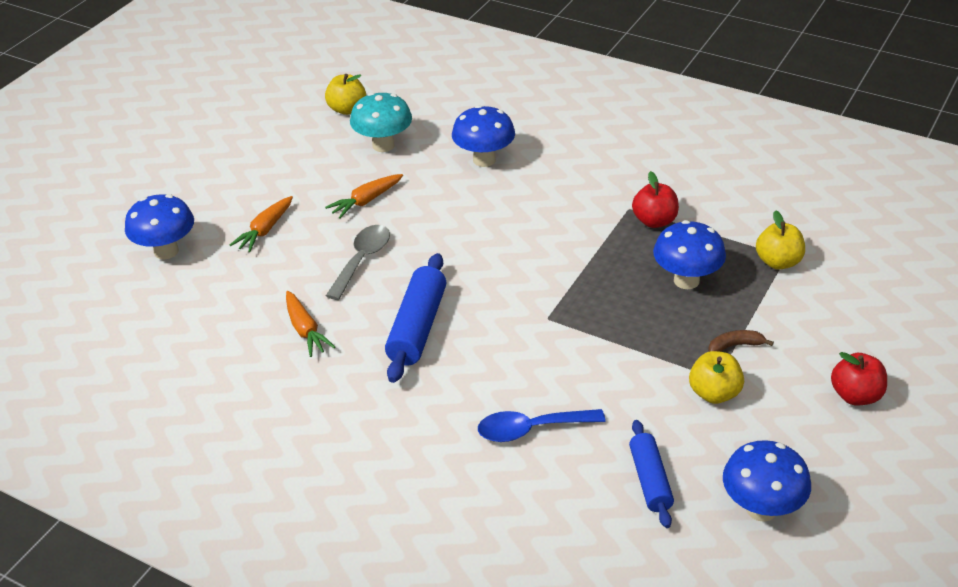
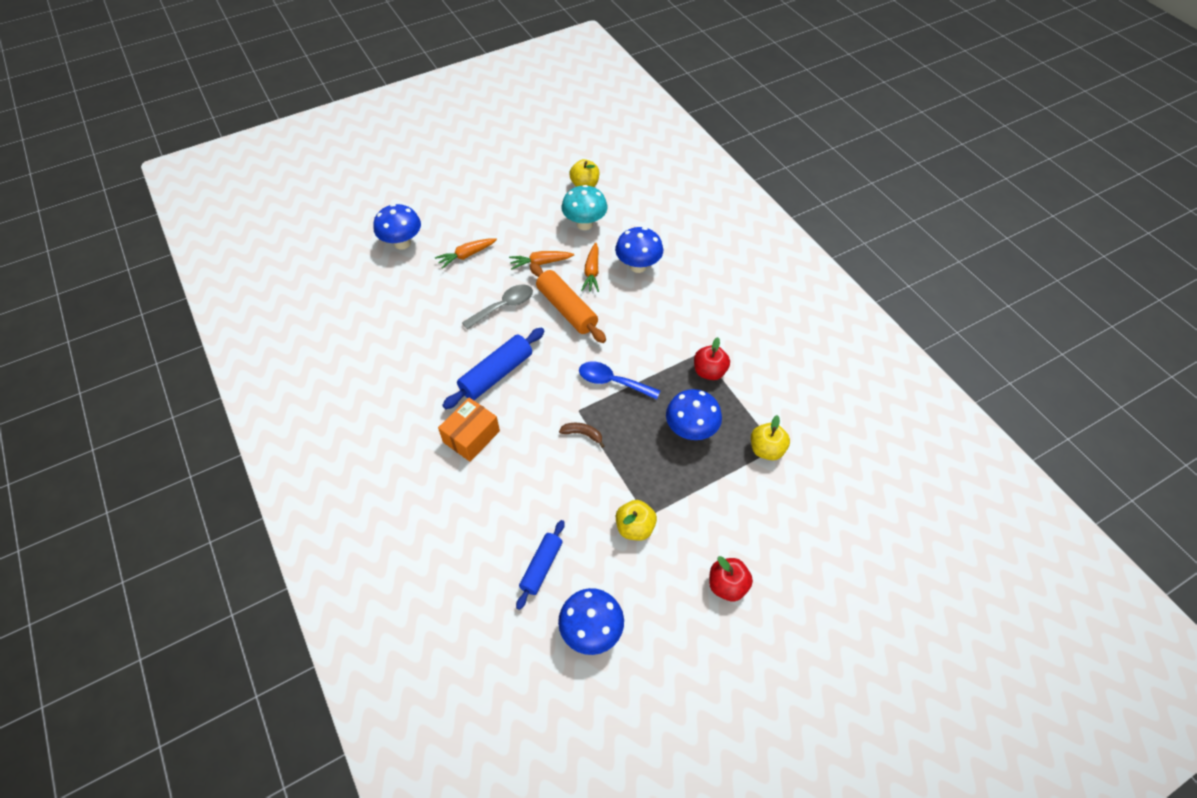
camera: 30 degrees right, 15 degrees up
orange carrot [286,291,335,357] -> orange carrot moved to [581,243,599,292]
blue spoon [478,409,606,442] -> blue spoon moved to [579,362,661,400]
brown banana [708,330,774,352] -> brown banana moved to [559,423,604,448]
none -> orange box [438,398,500,462]
none -> orange rolling pin [530,263,606,343]

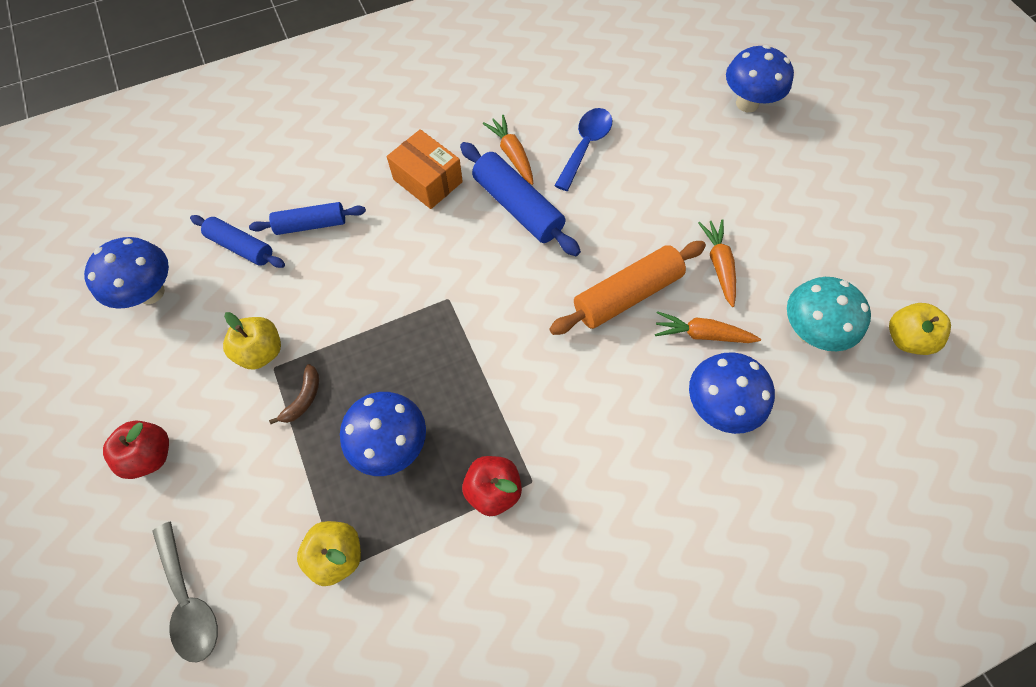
camera: 95 degrees right, 10 degrees up
orange carrot [435,238,497,269] -> orange carrot moved to [483,115,533,185]
grey spoon [462,285,533,330] -> grey spoon moved to [152,522,218,663]
brown banana [559,423,604,448] -> brown banana moved to [269,364,319,424]
blue spoon [579,362,661,400] -> blue spoon moved to [554,108,612,191]
none -> blue rolling pin [249,202,366,235]

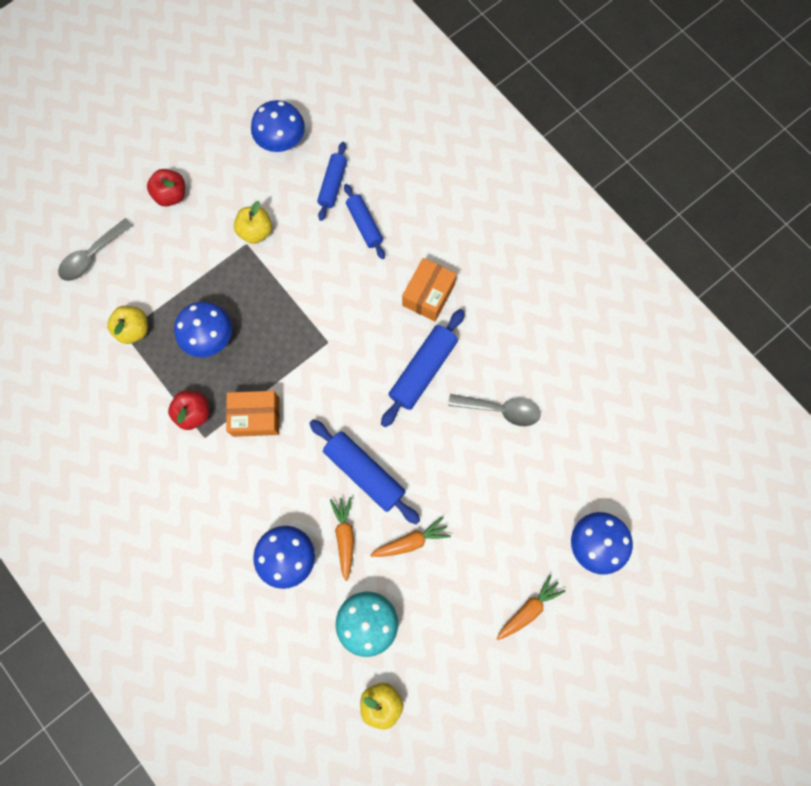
camera: 75 degrees right, 10 degrees up
brown banana [269,364,319,424] -> none
orange carrot [483,115,533,185] -> orange carrot moved to [496,575,566,640]
orange rolling pin [549,241,706,335] -> blue rolling pin [309,420,420,524]
blue spoon [554,108,612,191] -> grey spoon [448,394,541,426]
none -> orange box [226,391,280,437]

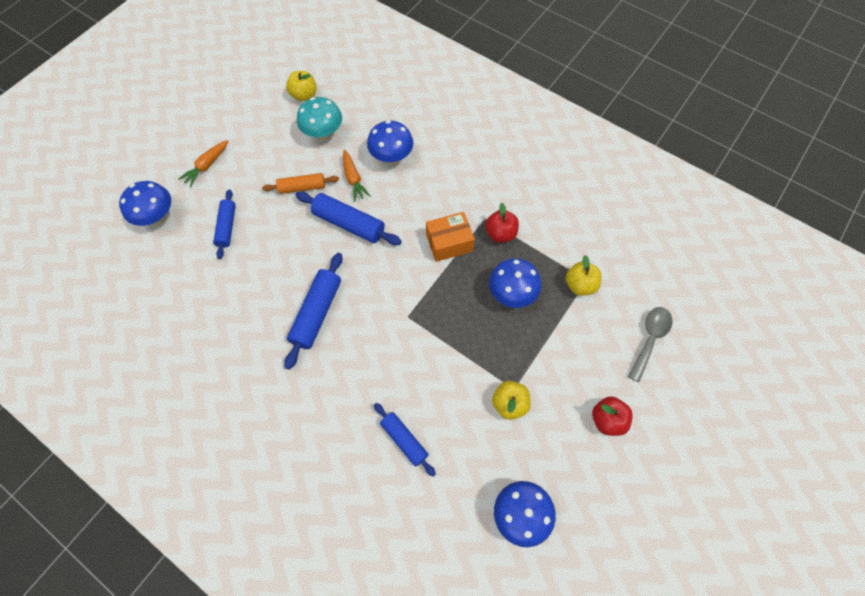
camera: 165 degrees right, 10 degrees down
blue rolling pin [317,142,347,221] -> blue rolling pin moved to [213,189,236,259]
orange carrot [370,516,451,557] -> orange rolling pin [262,173,339,194]
orange box [402,258,457,321] -> none
grey spoon [448,394,541,426] -> none

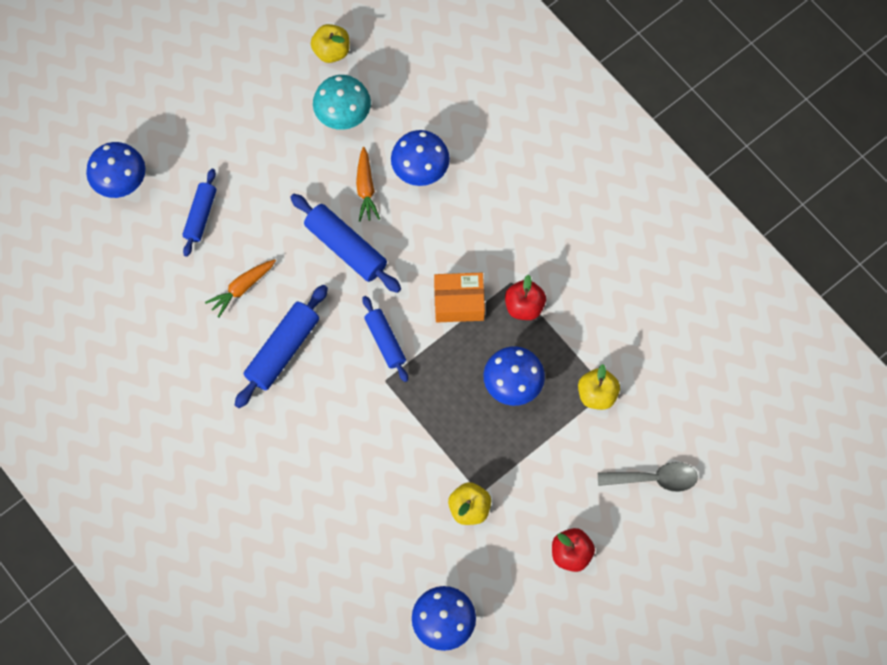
camera: 15 degrees right, 5 degrees up
orange carrot [179,140,228,187] -> orange carrot moved to [205,259,276,318]
orange rolling pin [262,173,339,194] -> none
blue rolling pin [374,403,436,477] -> blue rolling pin moved to [362,296,408,382]
grey spoon [628,307,672,382] -> grey spoon turned 45 degrees clockwise [598,462,698,492]

